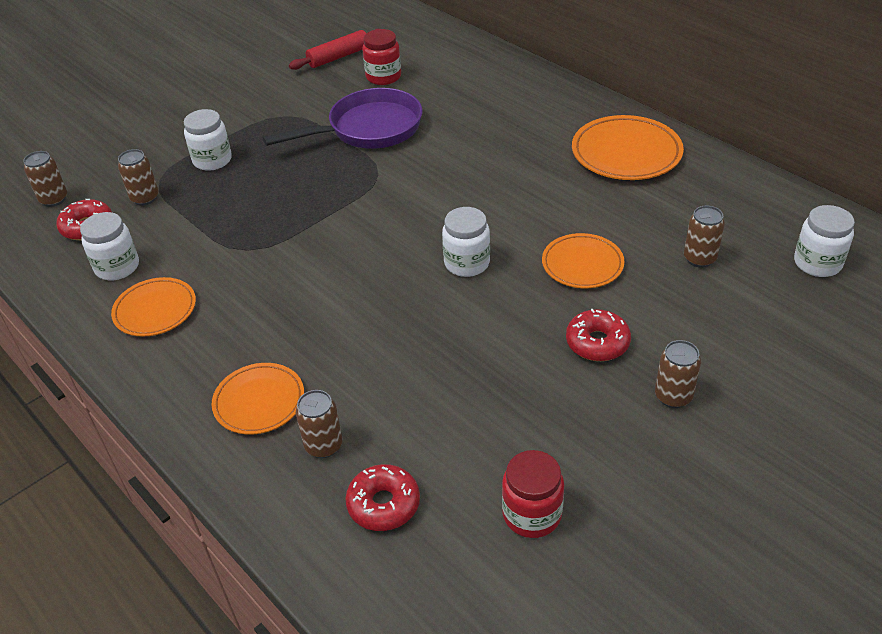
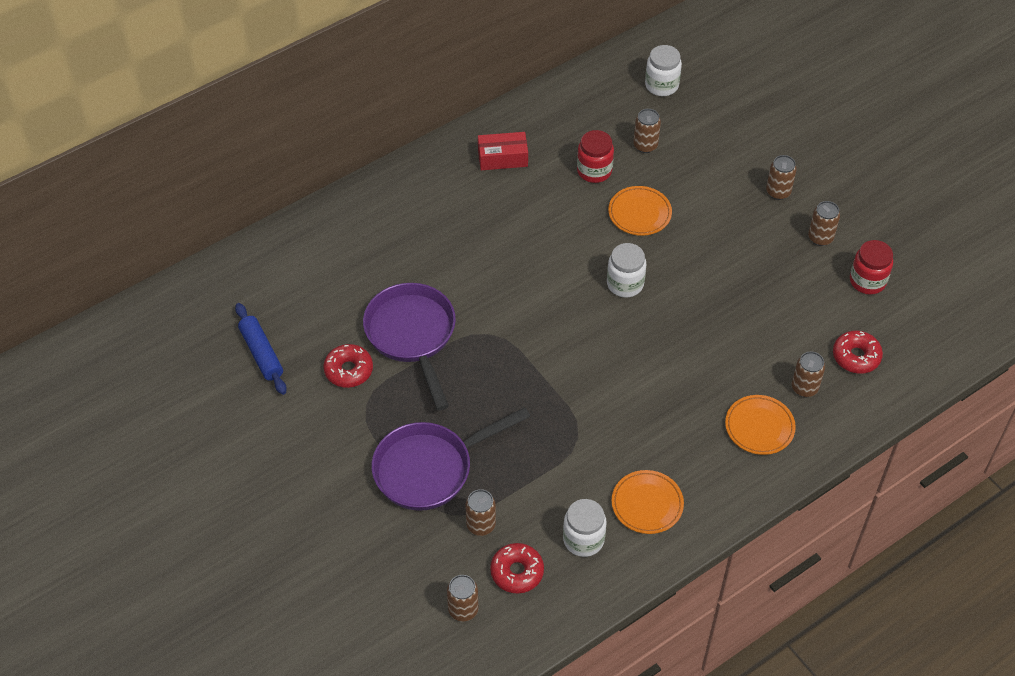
camera: 85 degrees left, 10 degrees up
white jar [184,109,232,171] -> purple pan [372,407,530,511]
red rolling pin [289,29,376,70] -> blue rolling pin [235,303,287,395]
red jar [362,29,401,85] -> red jar moved to [577,130,614,183]
red donut [566,309,631,361] -> red donut moved to [323,344,373,388]
orange plate [572,115,684,180] -> red box [478,132,528,170]
none -> brown can [808,201,840,246]

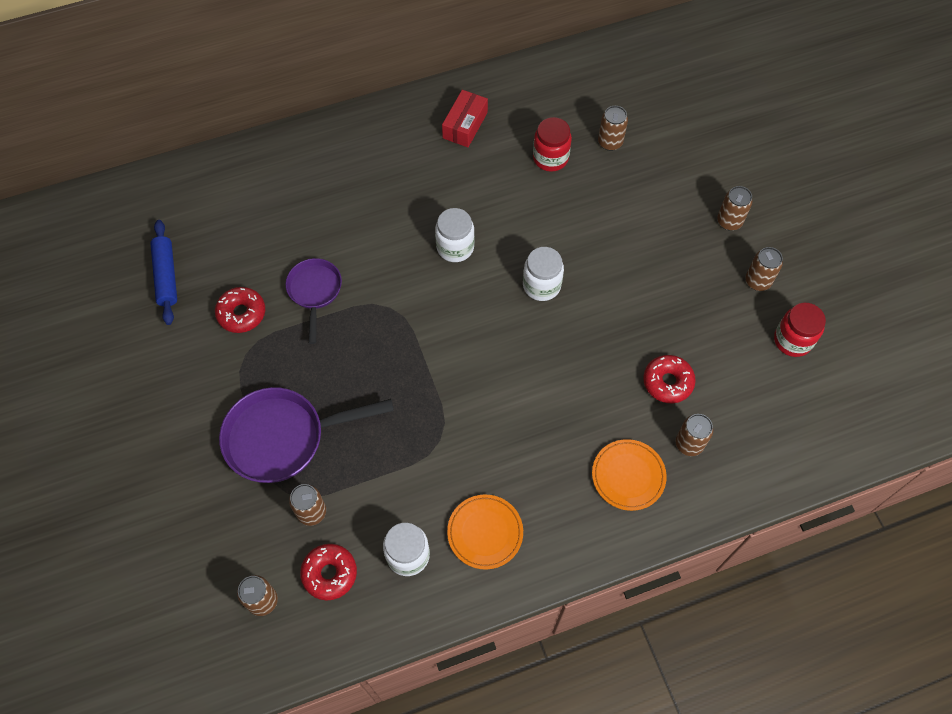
camera: 15 degrees right, 10 degrees up
purple pan [363,283,456,410] -> purple pan [286,258,342,344], size x0.60
red box [478,132,528,170] -> red box turned 75 degrees counterclockwise [442,90,488,147]
orange plate [608,186,672,236] -> none
white jar [645,45,682,96] -> white jar moved to [435,208,474,262]
red donut [833,331,883,374] -> red donut moved to [643,355,696,403]

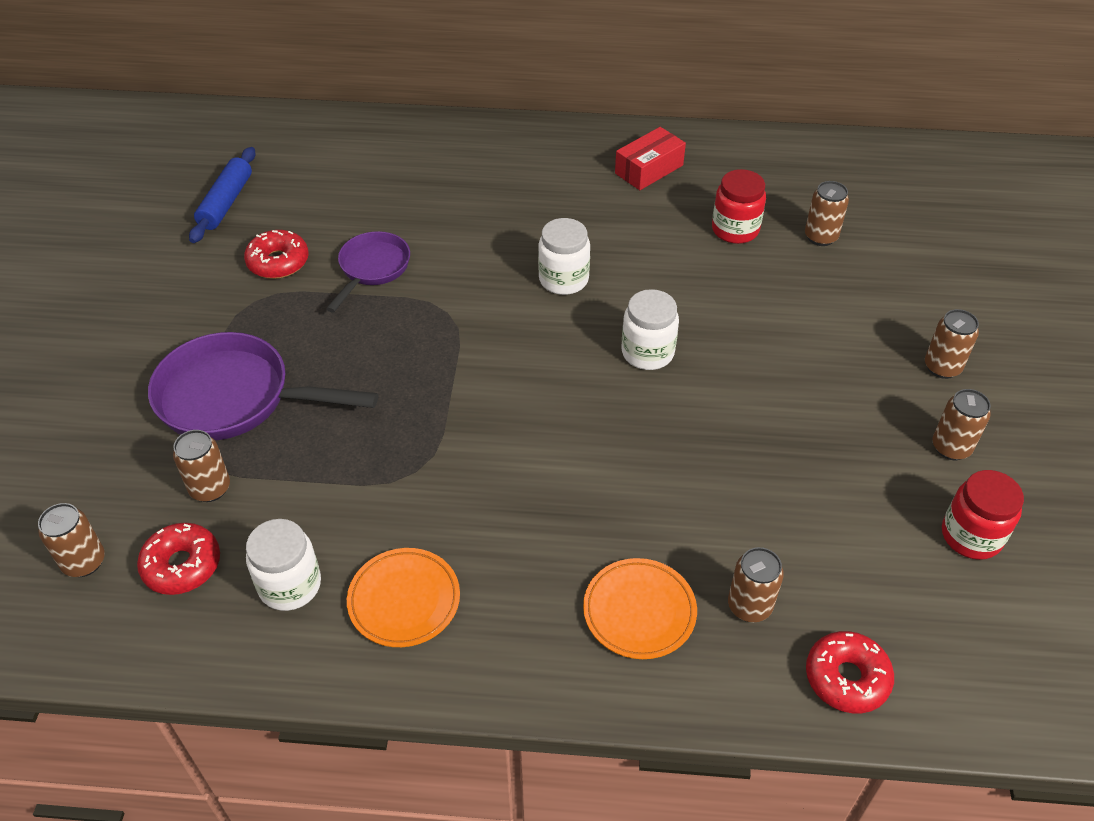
camera: 25 degrees right, 15 degrees down
red donut [643,355,696,403] -> red donut moved to [806,631,894,713]

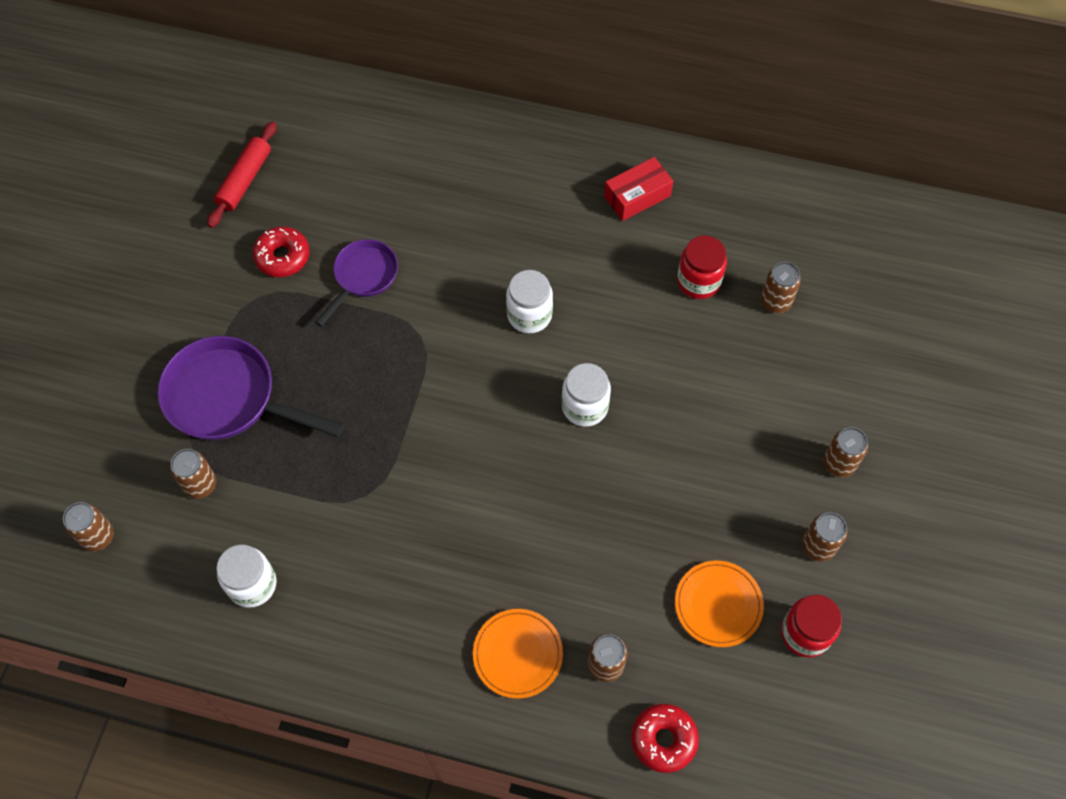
camera: 10 degrees right, 15 degrees up
red donut [137,523,220,595] -> none
blue rolling pin [189,147,256,243] -> red rolling pin [207,121,277,228]
orange plate [347,548,460,647] -> orange plate moved to [675,561,764,647]

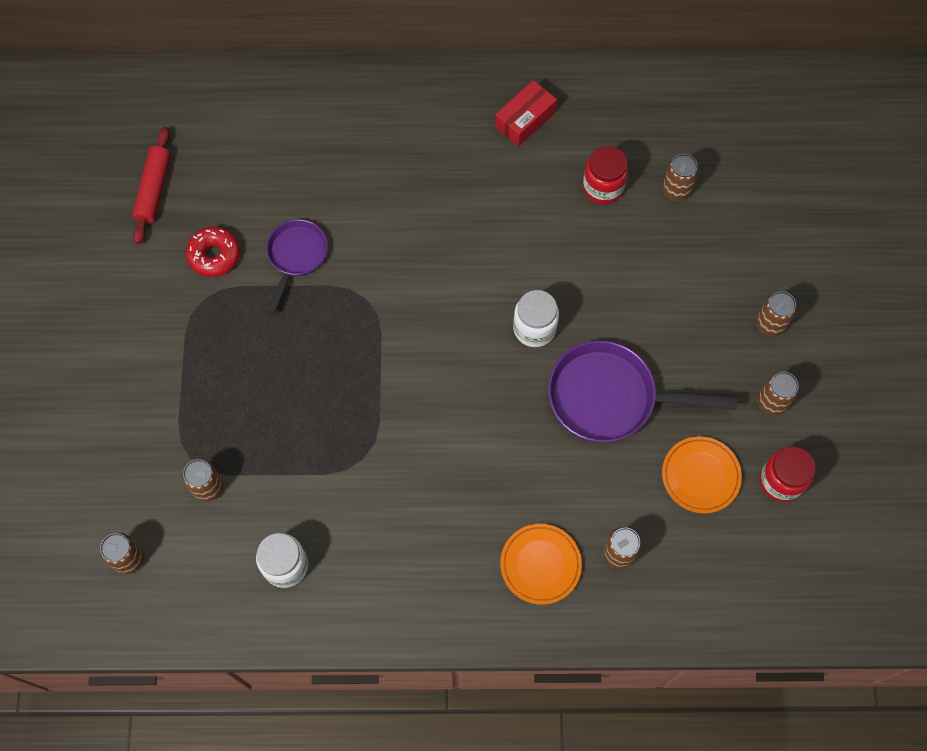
camera: 15 degrees left, 5 degrees up
purple pan [158,336,344,440] -> purple pan moved to [548,341,737,442]
white jar [506,270,553,333] -> none
red donut [631,704,699,773] -> none

